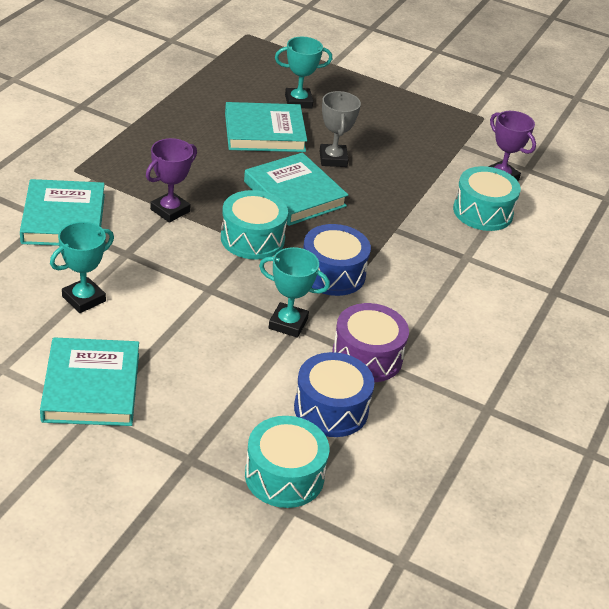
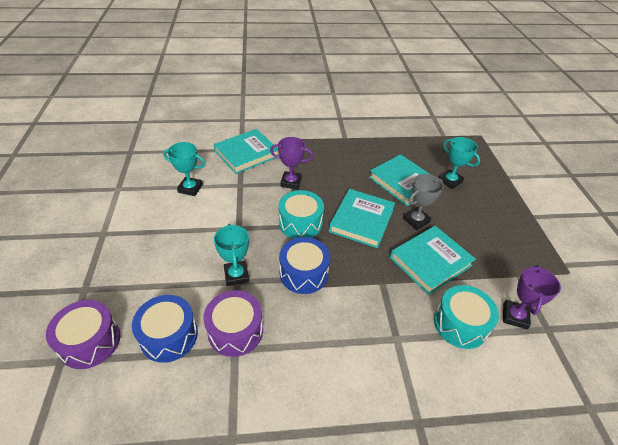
camera: 60 degrees right, 5 degrees up
turquoise book [40,337,139,426] -> turquoise book moved to [390,226,476,295]
turquoise drum [245,416,329,508] -> purple drum [46,300,120,369]

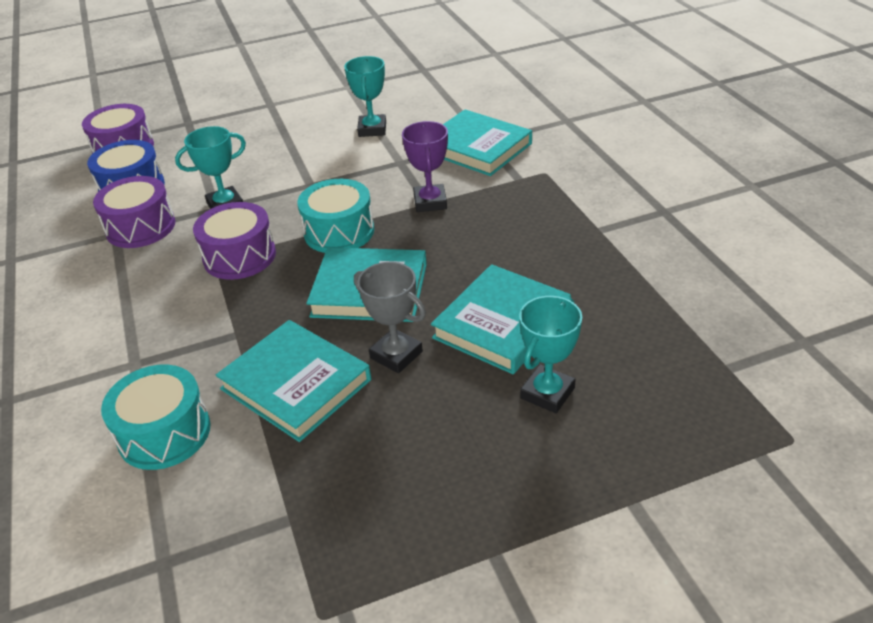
camera: 80 degrees right, 5 degrees down
blue drum [279,237,330,294] -> purple drum [193,202,276,280]
purple trophy [503,265,561,329] -> none

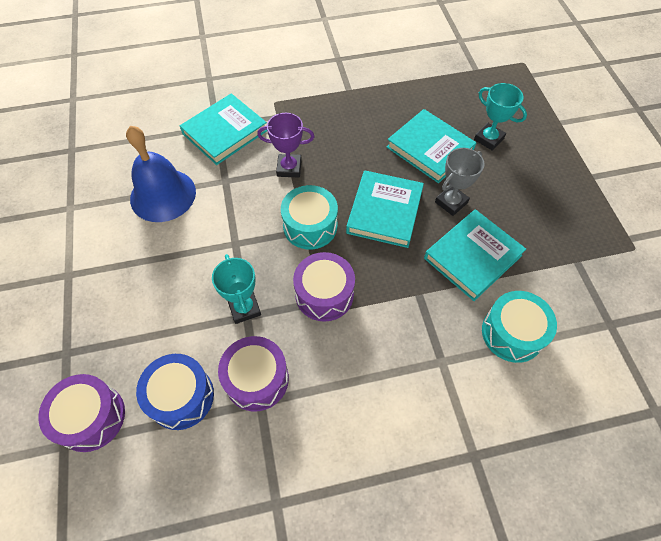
camera: 85 degrees left, 20 degrees up
turquoise trophy [344,56,386,137] -> blue bell [126,126,196,222]

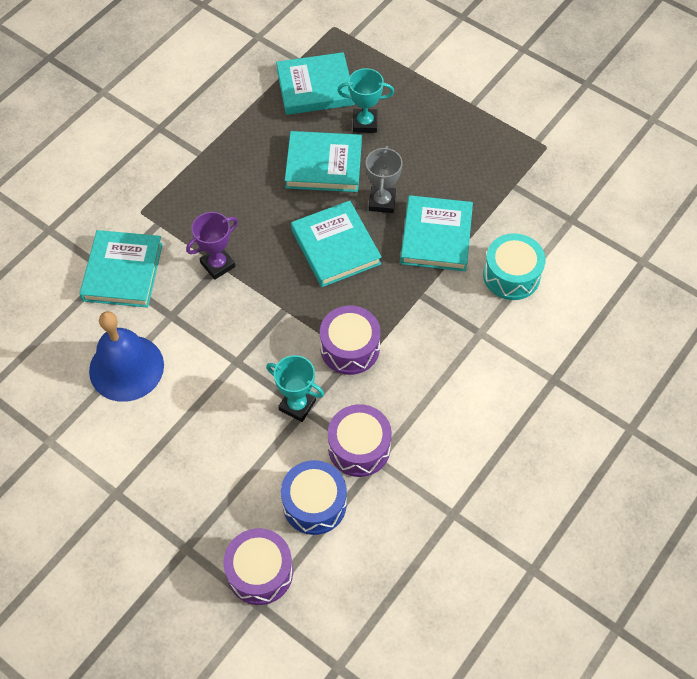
camera: 40 degrees left, 0 degrees up
turquoise drum [281,185,338,249] -> none
none -> turquoise book [276,52,355,115]

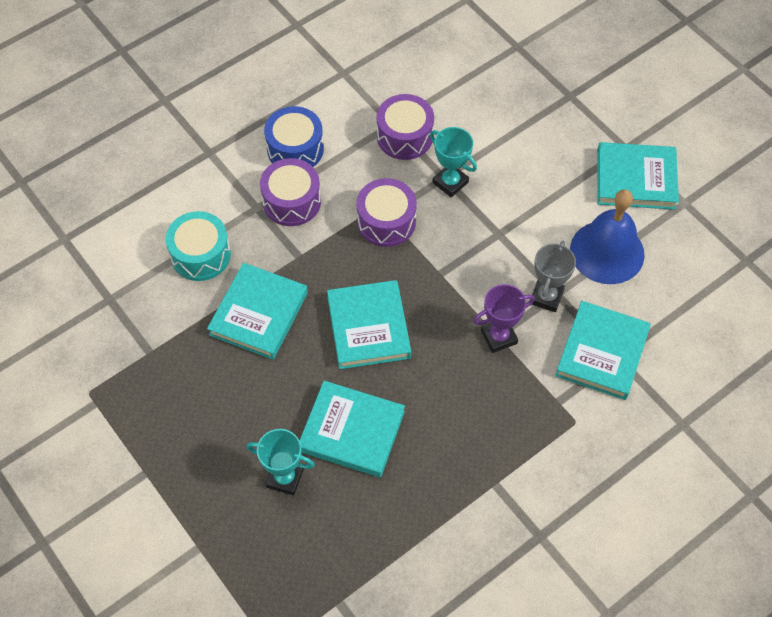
camera: 165 degrees left, 0 degrees up
purple drum [223,528,293,605] -> purple drum moved to [260,158,321,226]
turquoise book [276,52,355,115] -> turquoise book moved to [597,142,679,210]
blue drum [281,460,347,535] -> blue drum moved to [264,106,324,167]
grey trophy [366,145,403,213] -> grey trophy moved to [532,241,576,312]

